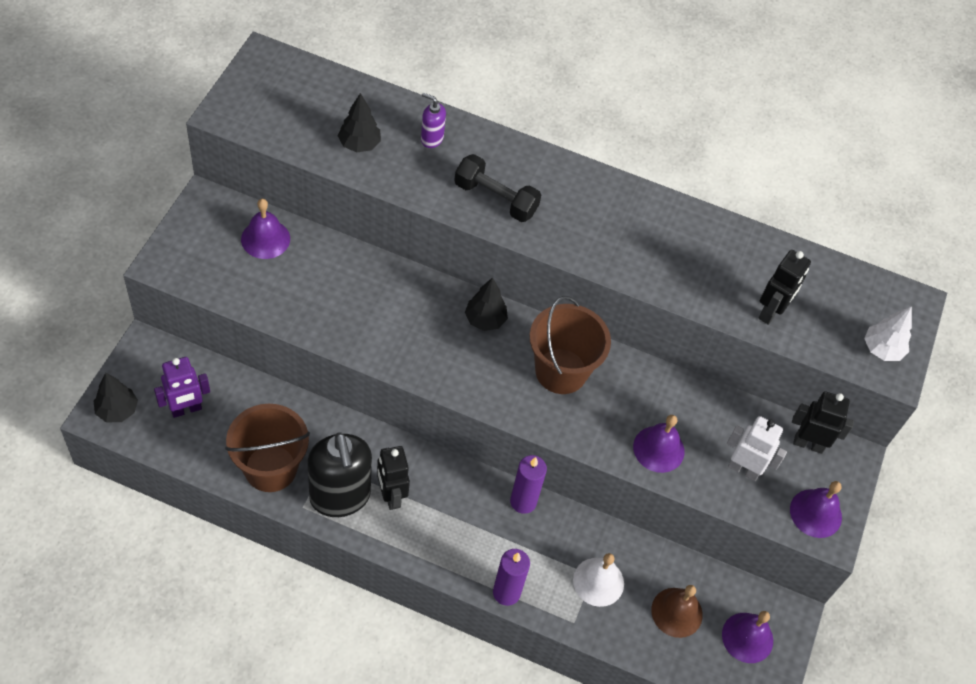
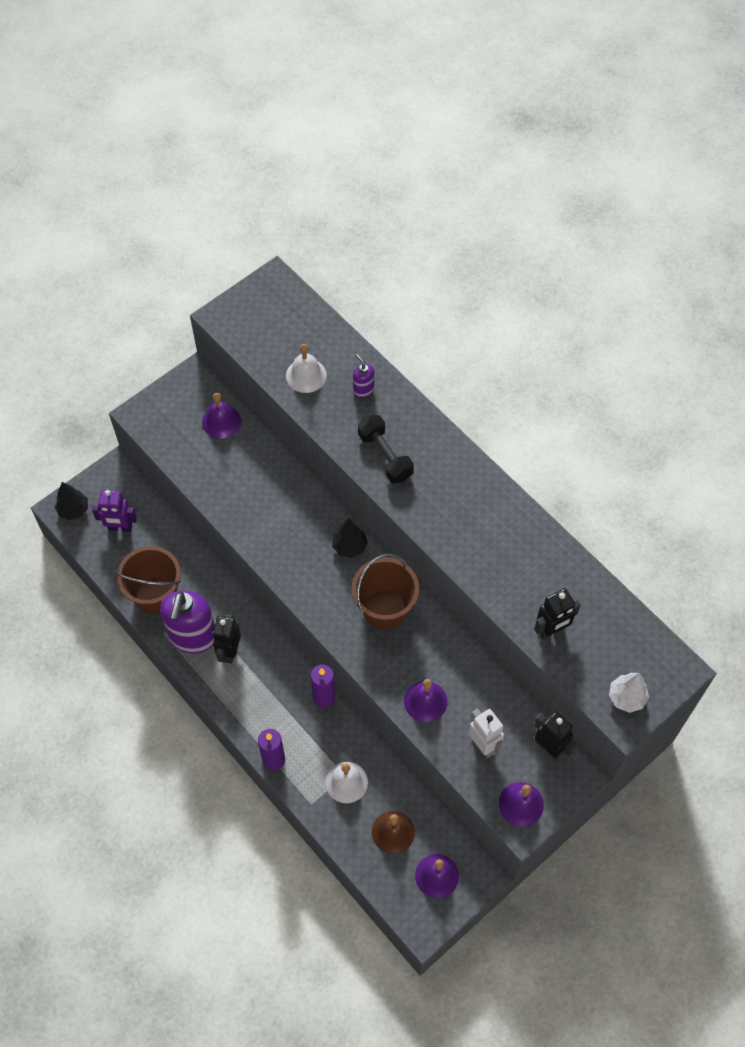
camera: 35 degrees right, 5 degrees up
black soap dispenser [307,432,372,517] -> purple soap dispenser [160,590,215,654]
black tree [338,93,381,152] -> white bell [286,344,327,393]

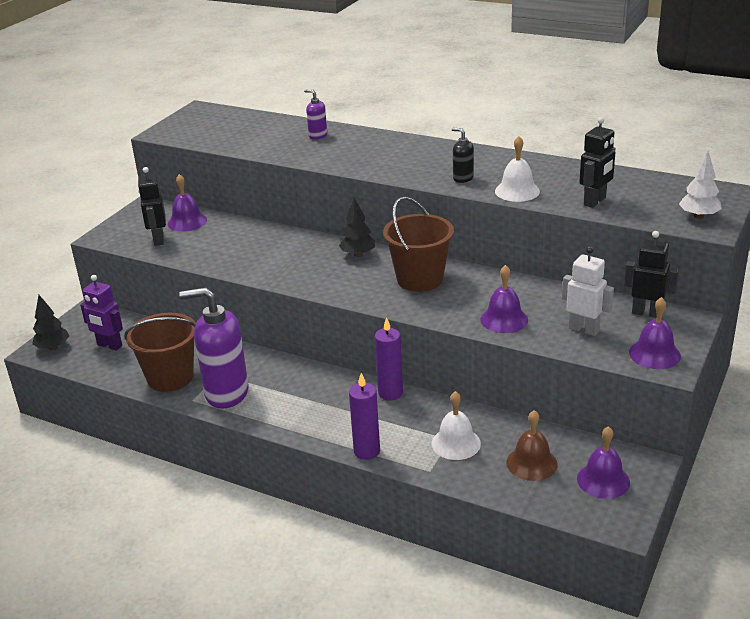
camera: 20 degrees left, 30 degrees down
purple robot [92,490,137,532] -> purple robot turned 45 degrees clockwise [80,275,123,351]
purple soap dispenser [160,590,215,654] -> purple soap dispenser turned 105 degrees clockwise [179,287,249,409]
black robot [213,615,241,664] -> black robot moved to [138,167,166,246]
white bell [286,344,327,393] -> white bell moved to [495,136,540,202]
black dumbbell [358,415,414,484] -> none
none -> black soap dispenser [452,128,474,183]

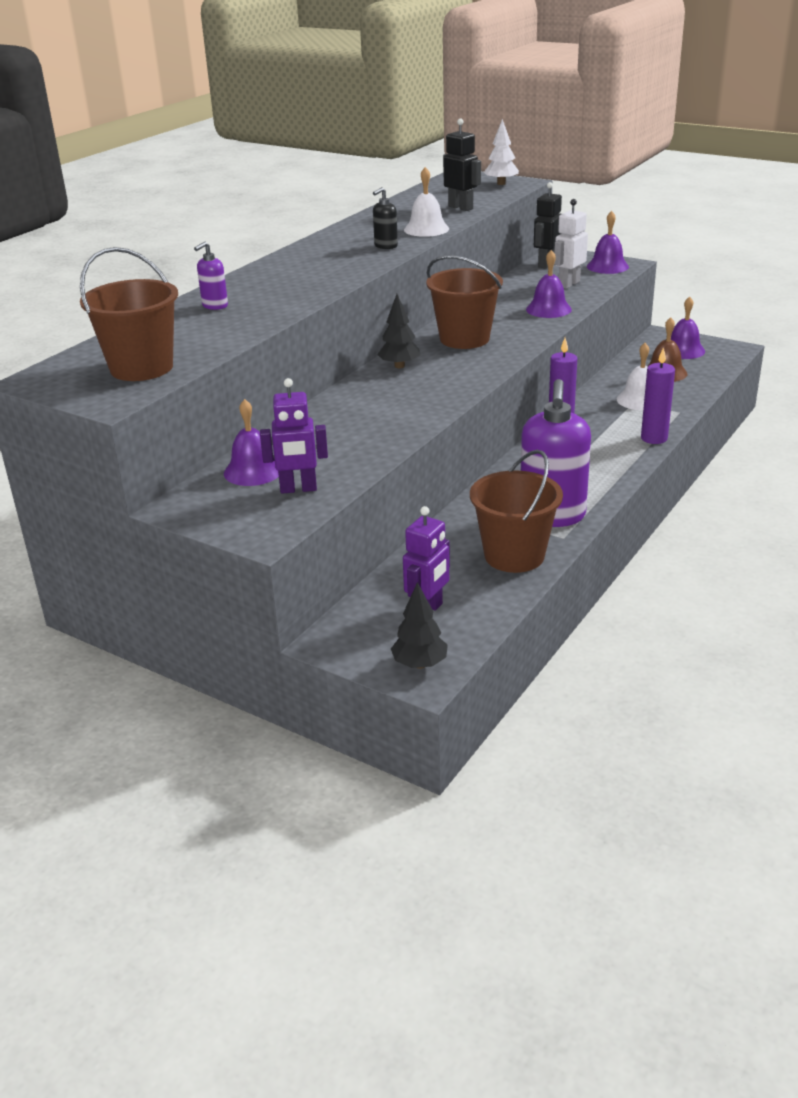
camera: 85 degrees left, 0 degrees up
black robot [138,167,166,246] -> purple robot [260,378,328,494]
none -> brown bucket [80,247,178,381]

